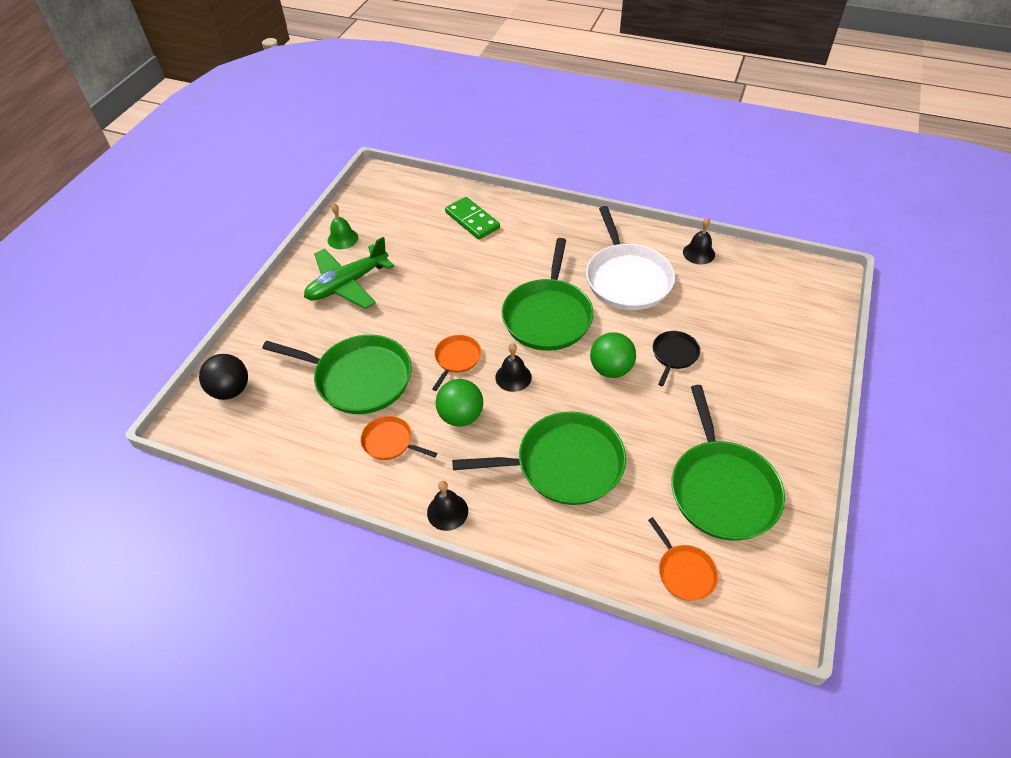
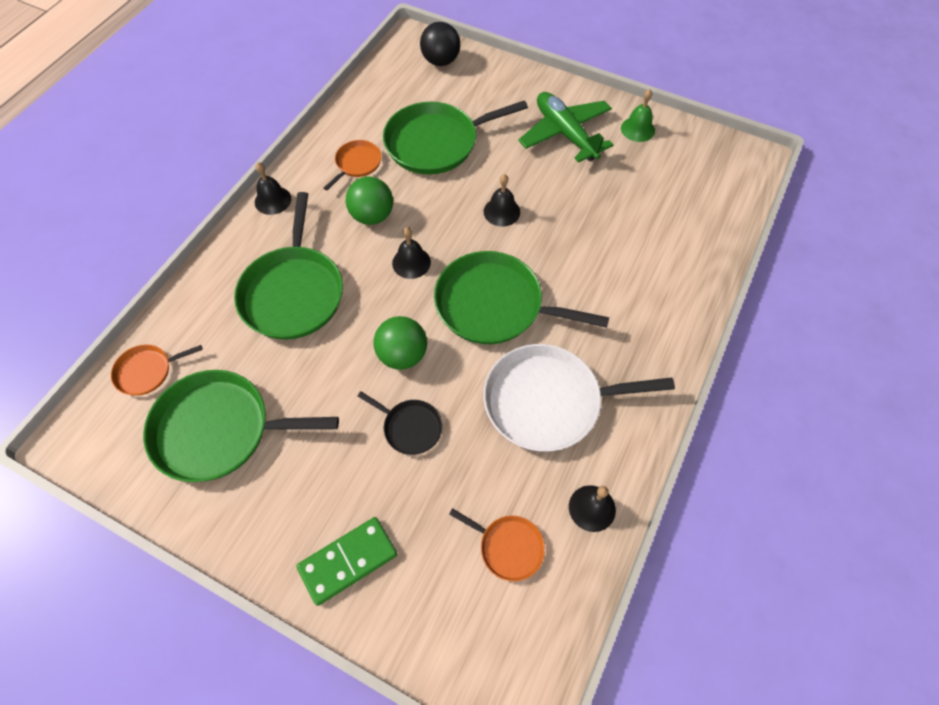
camera: 95 degrees right, 10 degrees up
green pan [262,335,412,414] -> green pan turned 45 degrees clockwise [383,100,528,175]
orange pan [432,335,481,391] -> orange pan moved to [449,508,545,581]
green domino [445,197,500,240] -> green domino moved to [296,517,397,606]
none -> black bell [484,174,520,227]

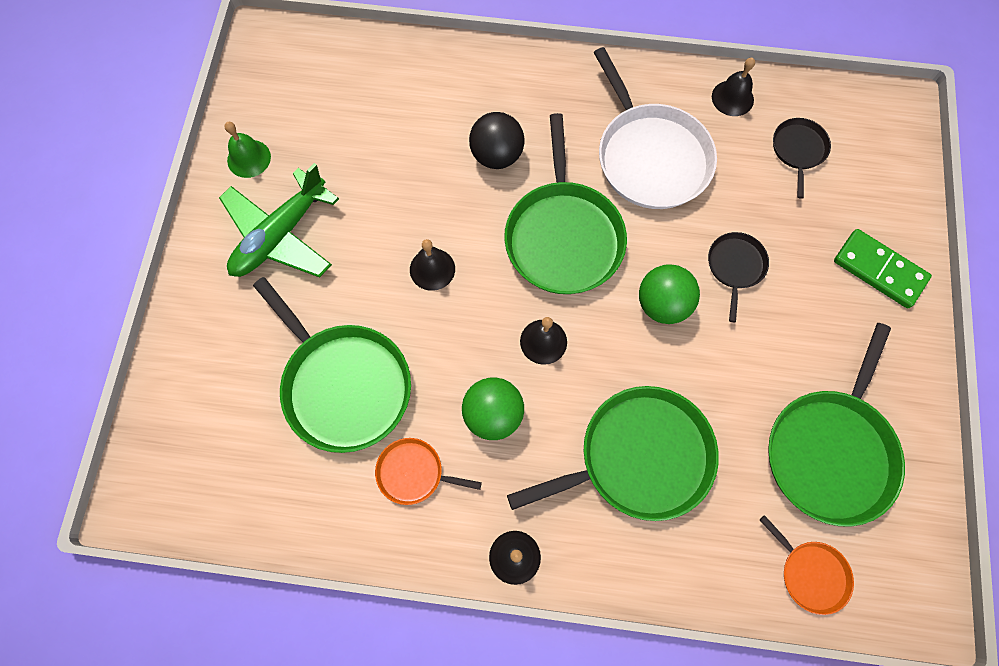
camera: 110 degrees left, 10 degrees up
green pan [143,370,339,482] -> green pan turned 45 degrees clockwise [768,323,905,526]
black ball [420,22,460,66] -> black ball moved to [469,112,524,169]
orange pan [449,508,545,581] -> black pan [773,118,831,199]

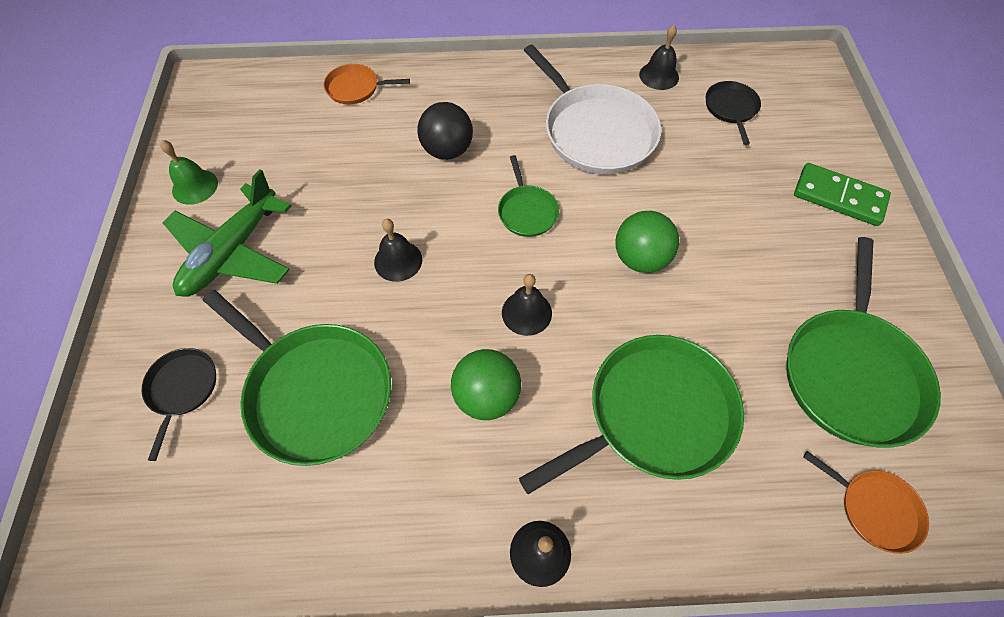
camera: 10 degrees left, 10 degrees down
orange pan [375,438,482,505] -> orange pan moved to [324,64,410,104]
green pan [504,113,627,294] -> green pan [498,155,559,237], size x0.50
black pan [708,232,769,322] -> black pan moved to [142,348,216,461]

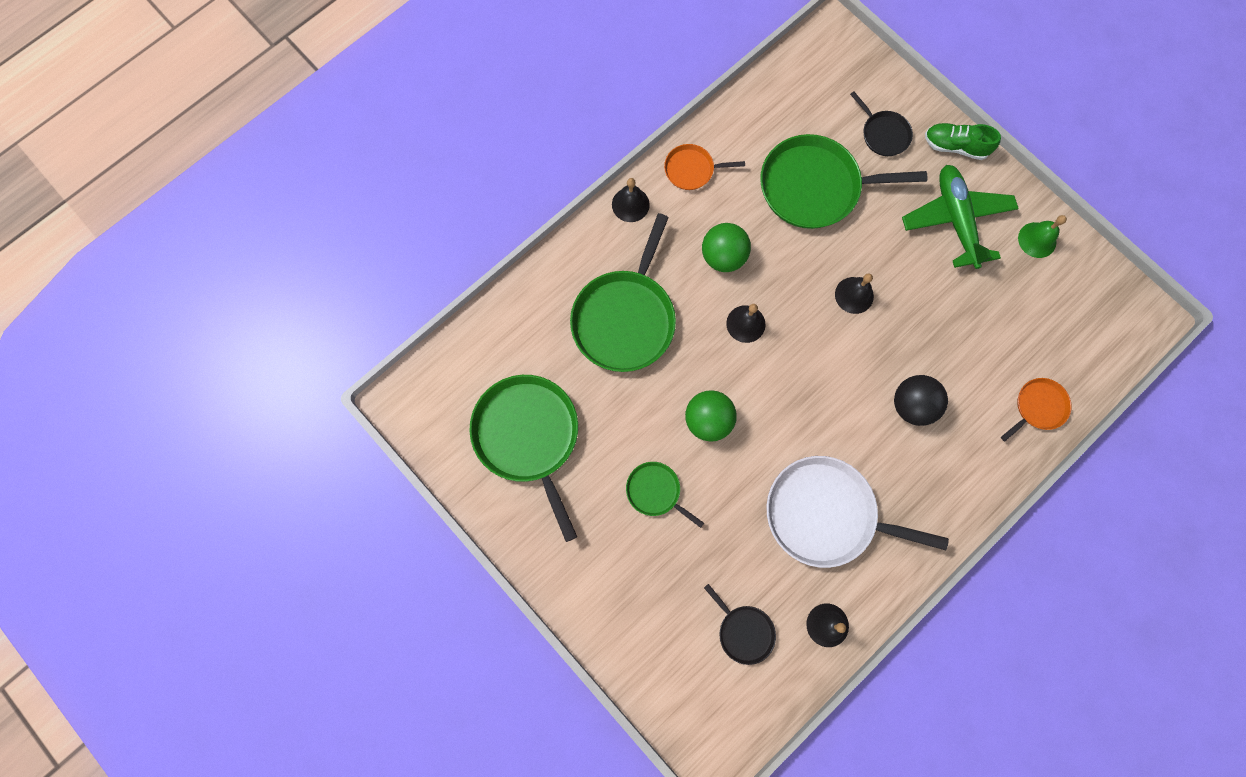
camera: 140 degrees right, 15 degrees up
green pan [498,155,559,237] -> green pan moved to [626,462,704,528]
green domino [794,163,891,226] -> none
orange pan [803,451,929,554] -> orange pan moved to [664,144,745,190]
none -> green shoe [925,123,1001,160]

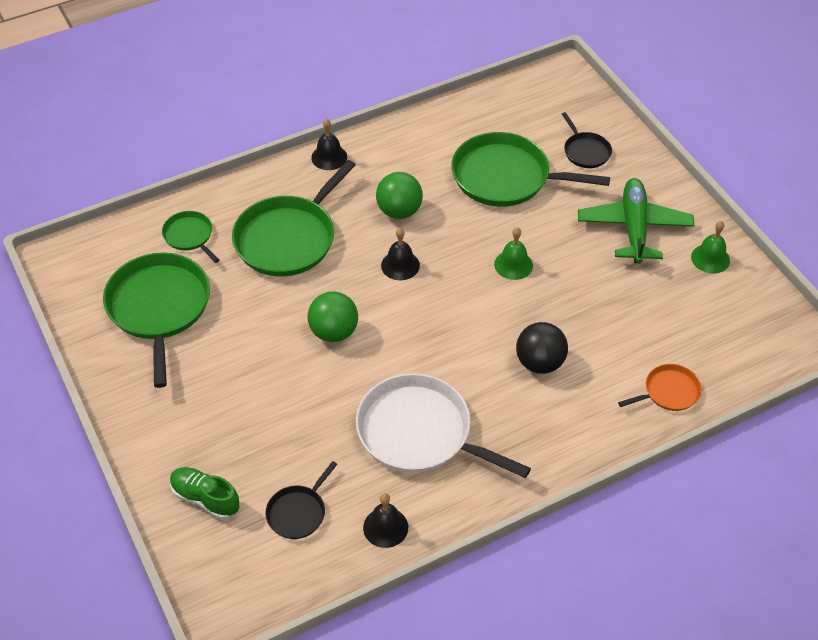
camera: 15 degrees right, 25 degrees down
green pan [626,462,704,528] -> green pan moved to [162,211,219,263]
orange pan [664,144,745,190] -> none
black pan [704,584,776,665] -> black pan turned 60 degrees clockwise [265,461,338,539]
black bell [835,273,874,314] -> green bell [494,227,533,280]
green shoe [925,123,1001,160] -> green shoe moved to [170,467,240,520]

